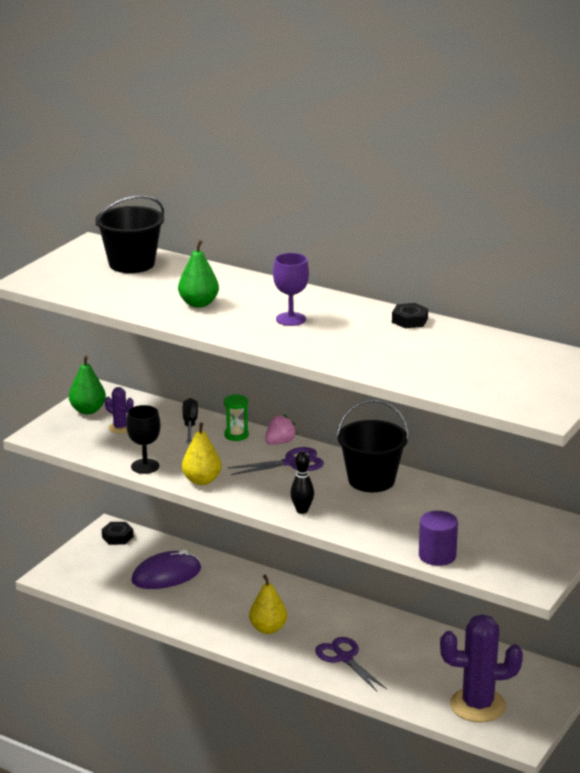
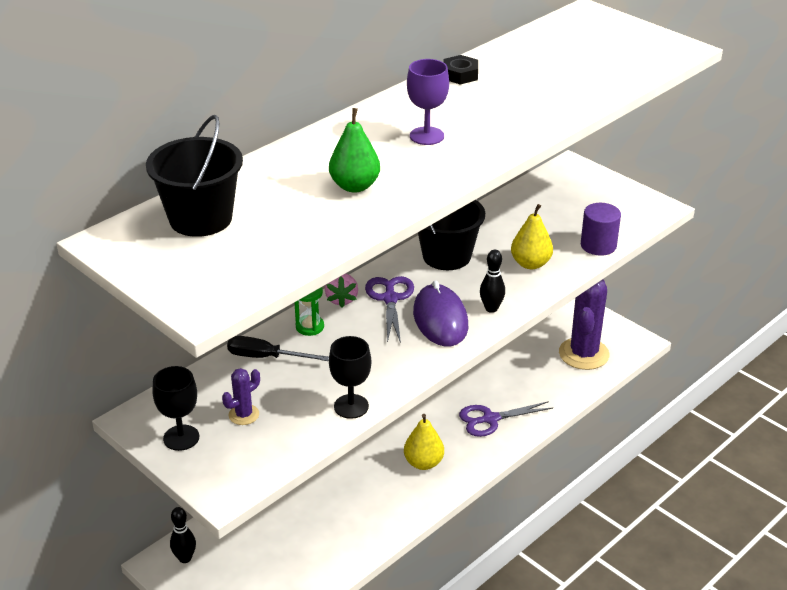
camera: 75 degrees left, 10 degrees up
green pear [69,355,106,414] -> black goblet [152,366,199,451]
black nut [102,522,133,545] -> black bowling pin [170,507,196,563]
purple mouse [131,549,201,589] -> purple mouse moved to [413,280,468,346]
yellow pear [182,423,222,485] -> yellow pear moved to [511,204,553,269]
pink strawberry [265,414,297,445] -> pink strawberry turned 150 degrees counterclockwise [325,273,358,307]

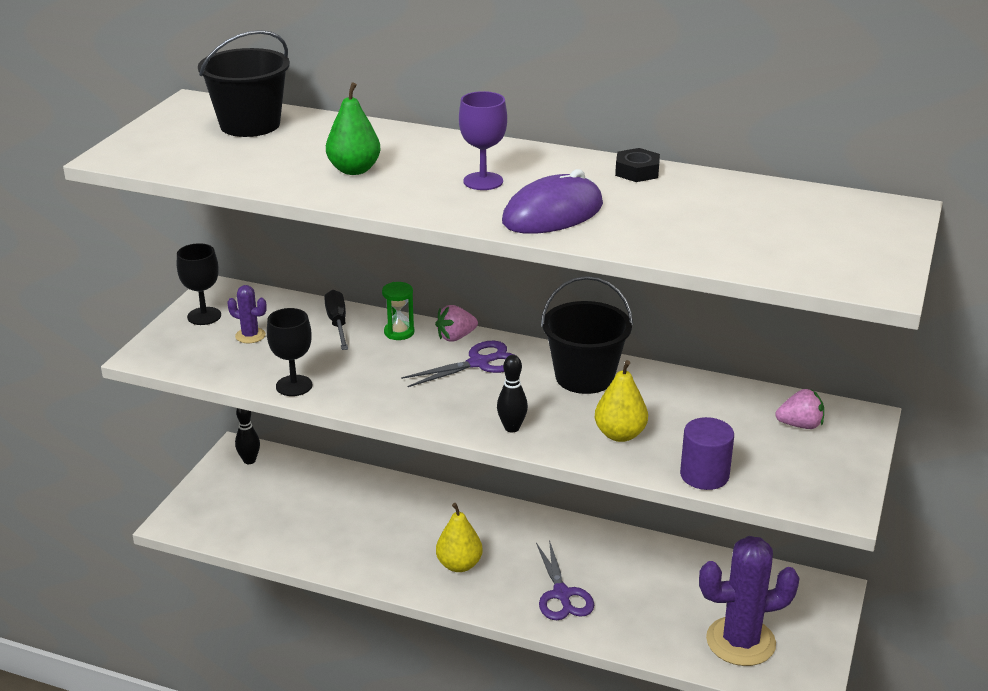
camera: 65 degrees right, 5 degrees down
purple mouse [413,280,468,346] -> purple mouse moved to [502,169,603,234]
purple scissors [459,401,553,437] -> purple scissors turned 150 degrees counterclockwise [536,540,594,620]
none -> pink strawberry [775,389,824,429]

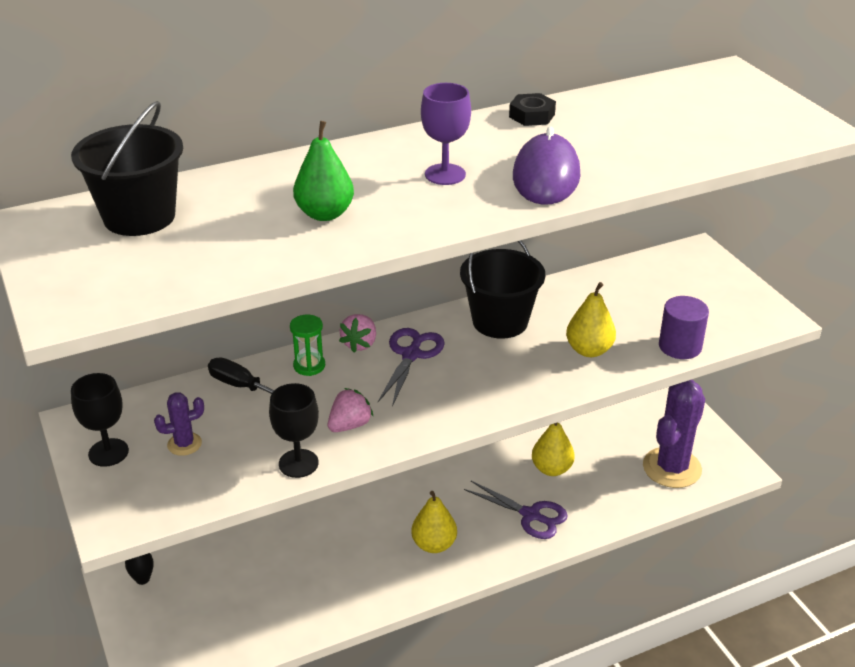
camera: 45 degrees left, 5 degrees up
black bowling pin [497,355,528,432] -> none
pink strawberry [775,389,824,429] -> pink strawberry moved to [328,388,374,432]
none -> yellow pear [532,423,575,476]

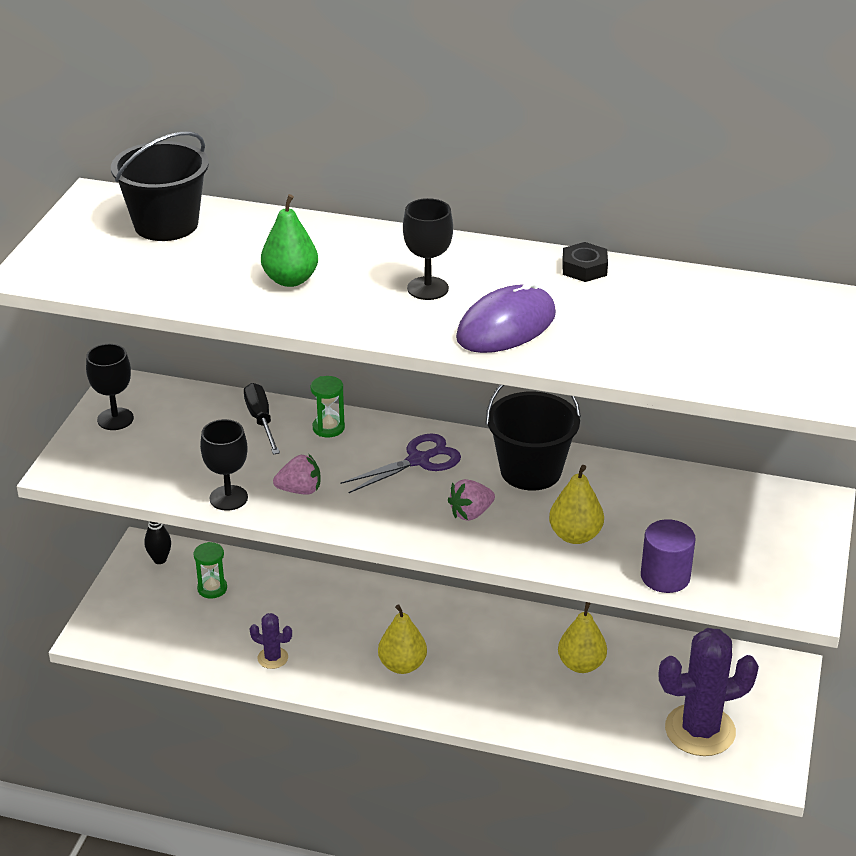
camera: 40 degrees right, 0 degrees up
purple cactus [154,392,204,456] -> purple cactus moved to [250,613,292,669]
pink strawberry [339,314,376,353] -> pink strawberry moved to [448,479,495,521]
purple goblet [421,83,471,185] -> black goblet [403,198,453,300]
purple scissors [464,481,568,539] -> none
none -> green hourglass [193,542,227,599]

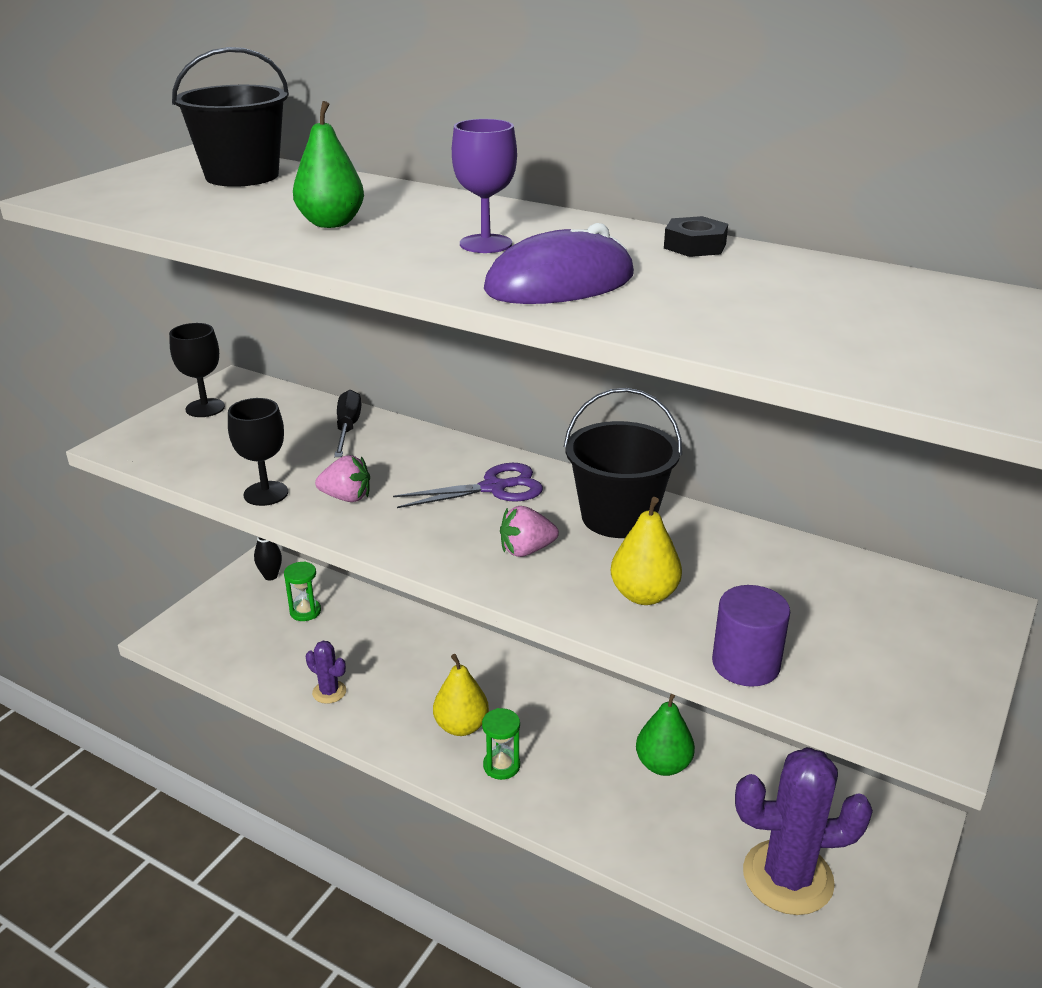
camera: 15 degrees right, 5 degrees down
green hourglass [311,376,345,438] -> green hourglass moved to [482,708,520,780]
black goblet [403,198,453,300] -> purple goblet [452,119,517,253]
yellow pear [558,602,607,673] -> green pear [636,694,695,776]

